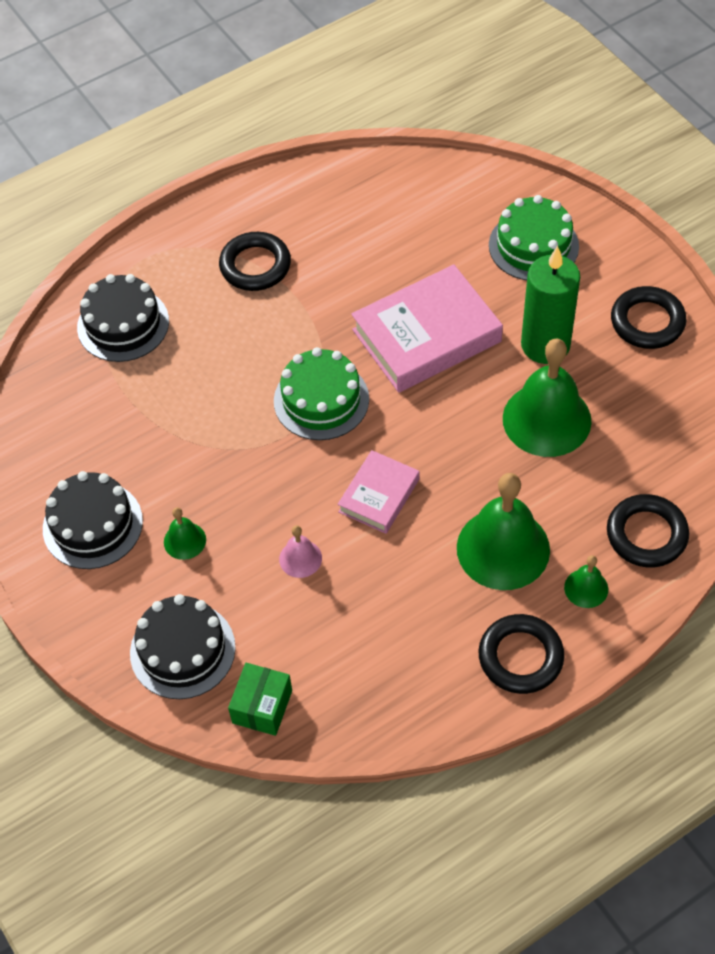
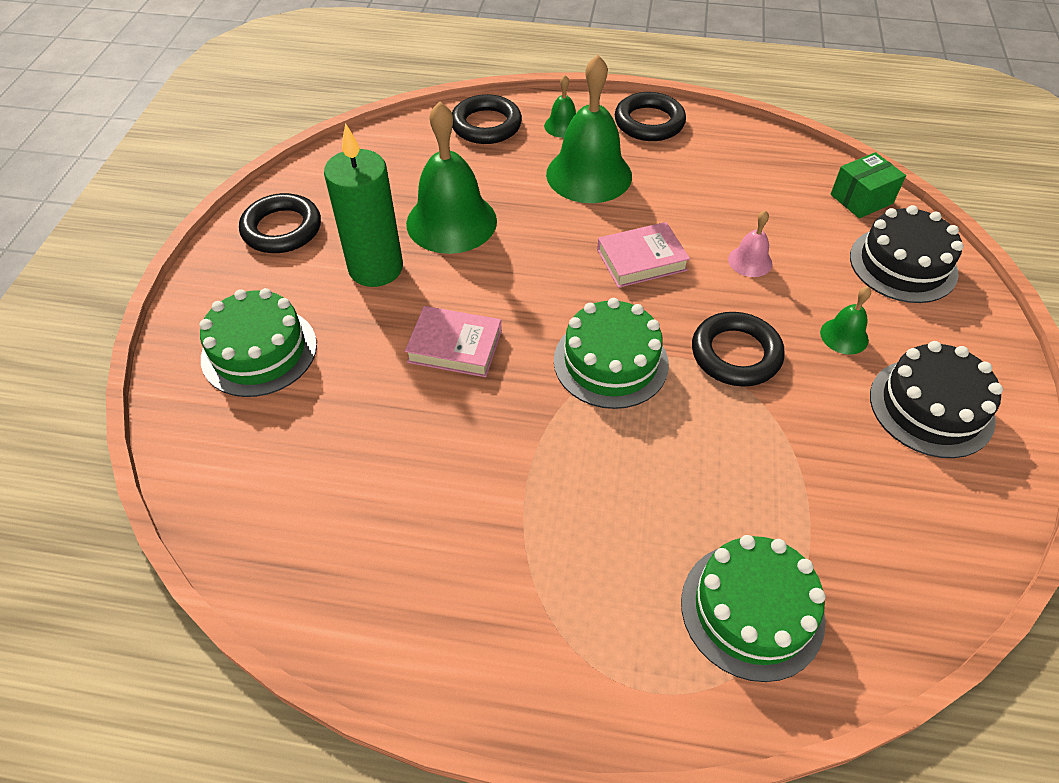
camera: 140 degrees left, 5 degrees down
black cake [77,274,169,362] -> green cake [681,535,826,682]
black ring [219,232,291,291] -> black ring moved to [692,312,785,386]
pink book [351,264,503,393] -> pink book [405,306,502,377], size x0.56

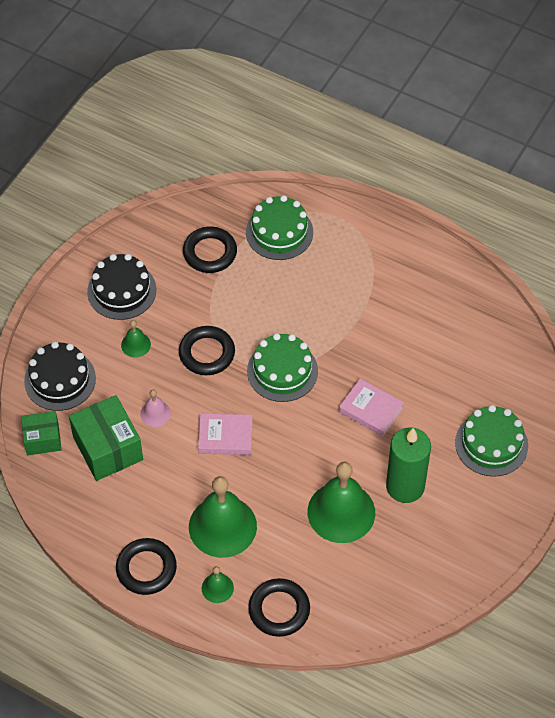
camera: 160 degrees left, 5 degrees up
black ring [239,193,321,253] -> black ring moved to [183,227,237,273]
none -> green box [69,395,143,481]

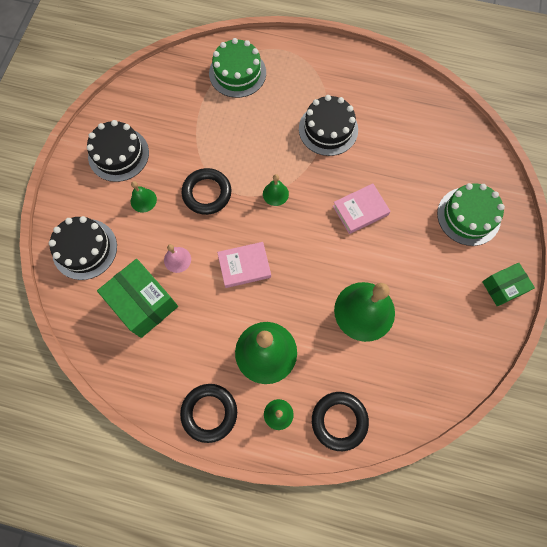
camera: 15 degrees left, 15 degrees up
green box [21,411,62,455] -> green box moved to [482,263,535,306]
black ring [183,227,237,273] -> none
green cake [247,333,318,402] -> green bell [263,174,289,206]
pink book [339,378,404,436] -> pink book turned 45 degrees counterclockwise [333,184,390,234]
green candle [386,428,431,503] -> none
none -> black cake [299,95,358,156]

